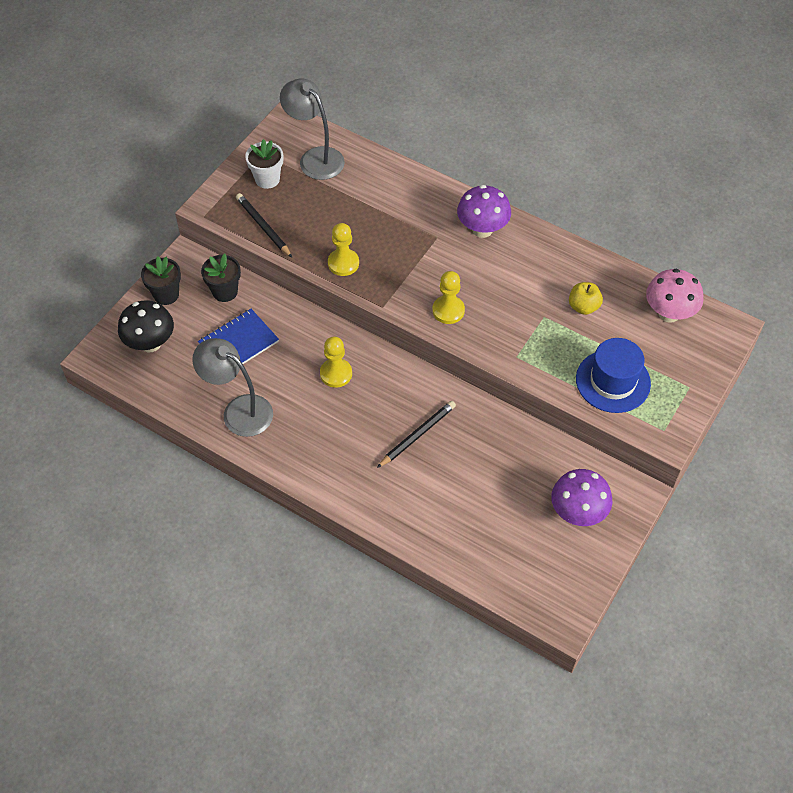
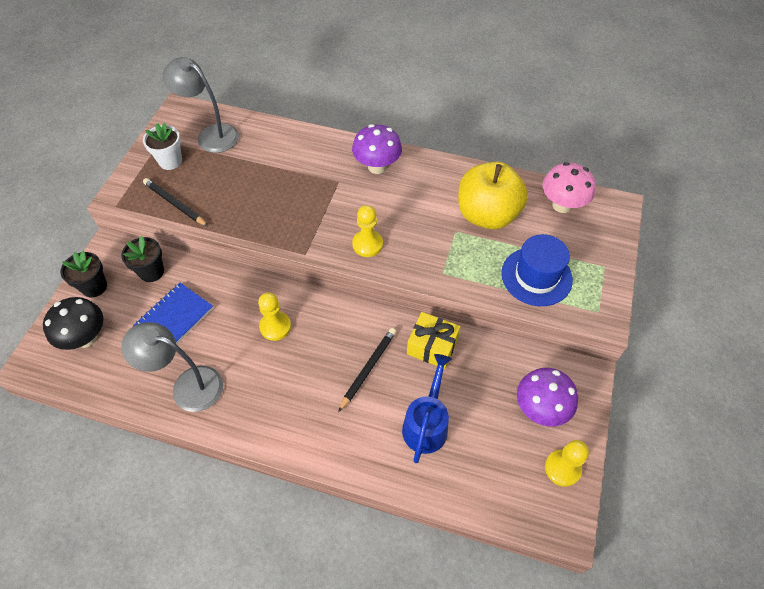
camera: 15 degrees left, 0 degrees up
yellow pawn [328,223,359,276] -> yellow pawn moved to [545,440,589,487]
yellow apple [569,282,603,315] -> yellow apple [458,162,528,229], size x2.17
none -> blue watering can [402,354,452,463]
none -> yellow gift [407,312,461,369]

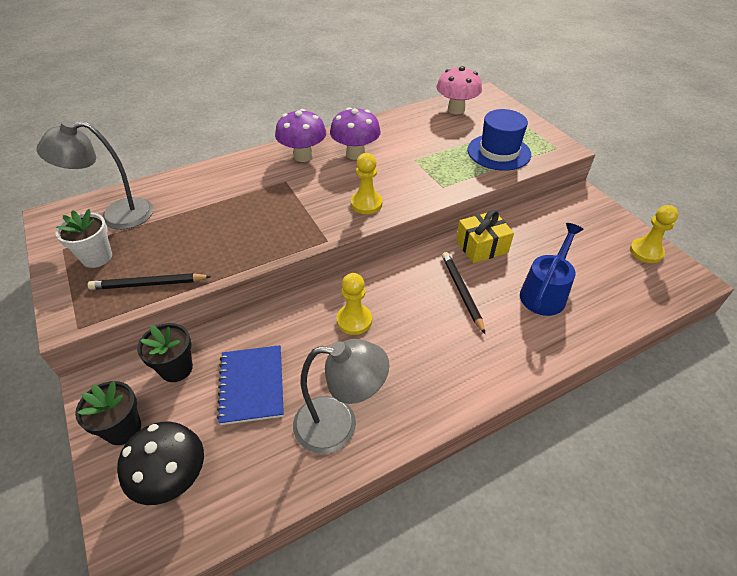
camera: 45 degrees left, 10 degrees down
grey lamp [121,322,223,412] -> grey lamp turned 150 degrees counterclockwise [293,339,389,454]
blue watering can [402,354,452,463] -> blue watering can turned 60 degrees clockwise [520,223,584,316]
yellow apple [458,162,528,229] -> none
purple mushroom [517,368,578,426] -> purple mushroom moved to [330,107,381,160]

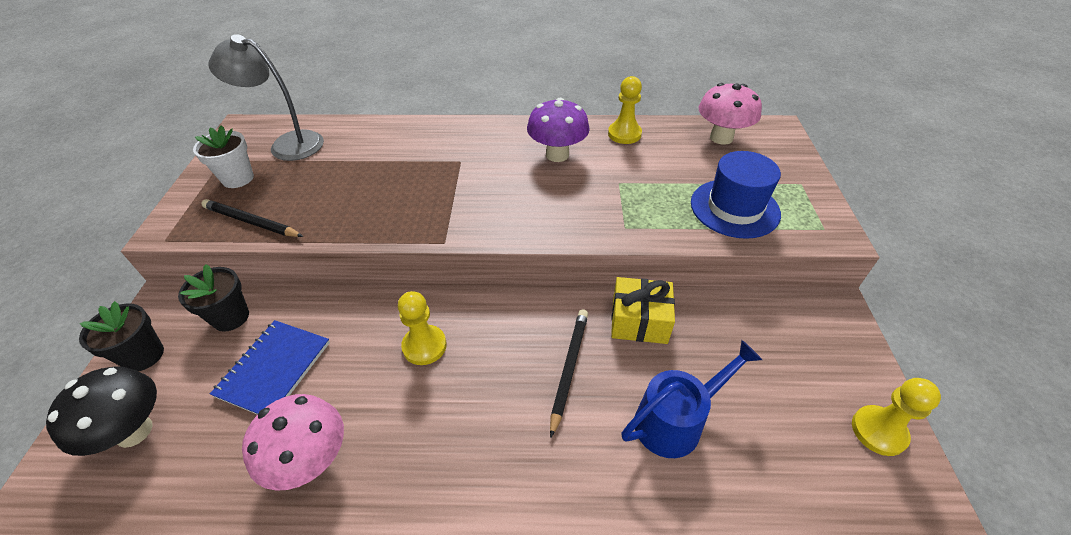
camera: 30 degrees right, 0 degrees up
purple mushroom [275,109,326,162] -> none
grey lamp [293,339,389,454] -> pink mushroom [242,394,344,491]
yellow pawn [351,153,383,214] -> yellow pawn moved to [608,76,642,144]

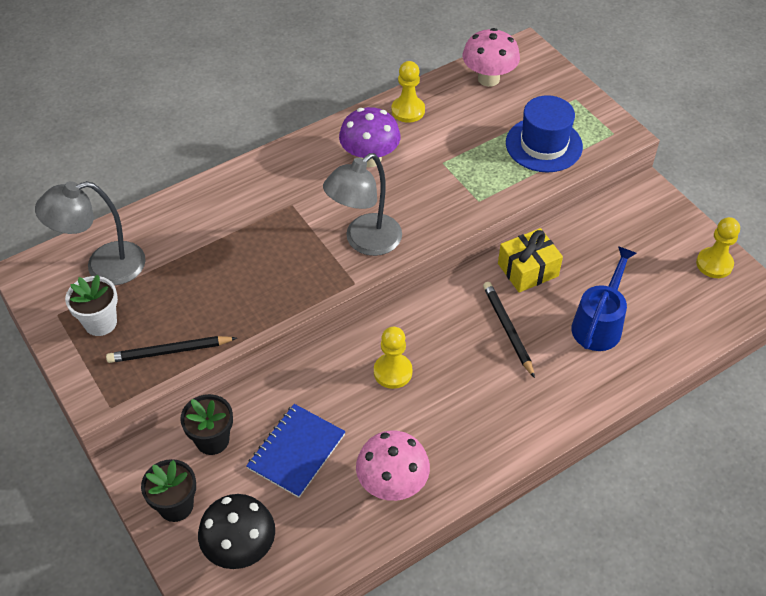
camera: 35 degrees left, 5 degrees up
blue notebook [210,320,330,415] -> blue notebook turned 45 degrees clockwise [246,404,346,498]
none -> grey lamp [323,153,402,256]

